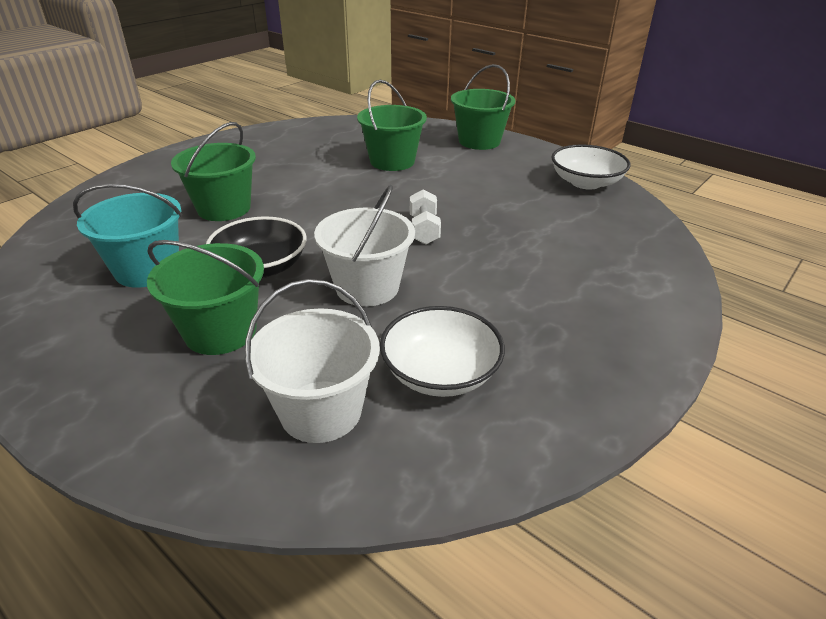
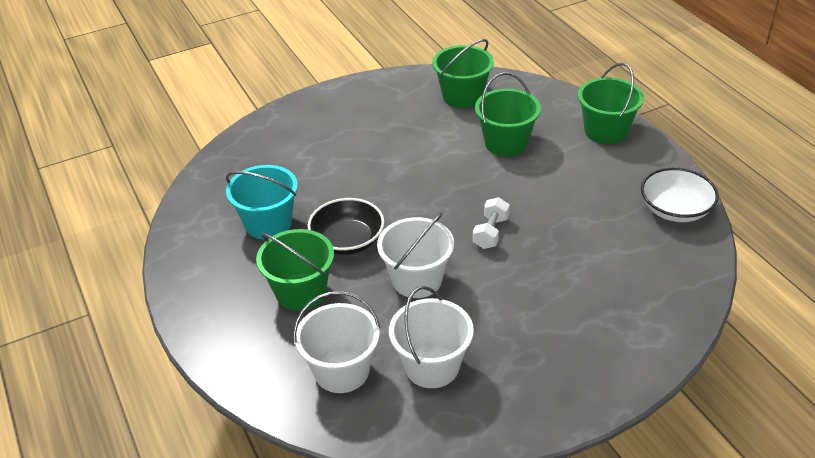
camera: 25 degrees right, 5 degrees up
green bucket [171,122,256,221] -> green bucket moved to [432,39,494,108]
white bowl [380,306,505,397] -> white bucket [389,286,474,388]

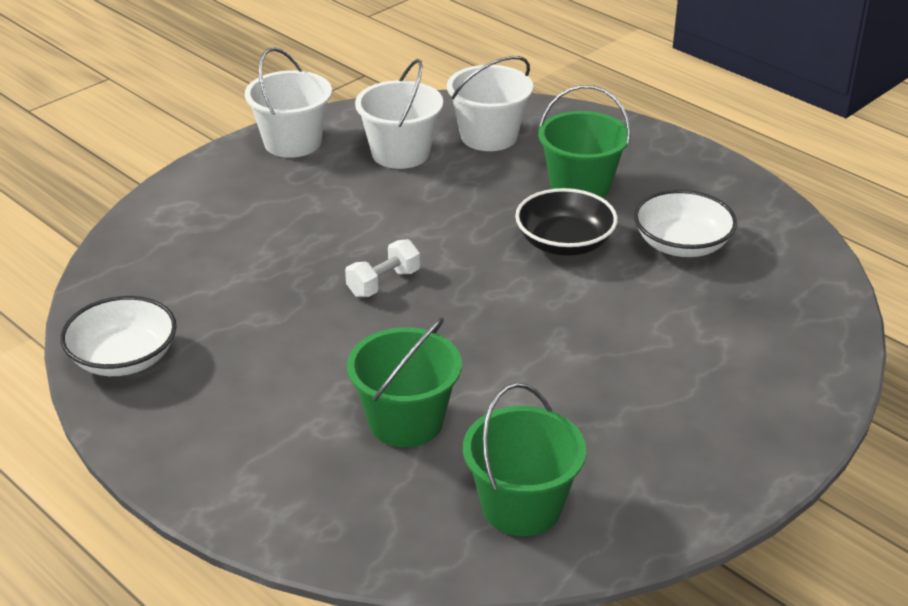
camera: 160 degrees right, 5 degrees down
turquoise bucket [226,165,298,239] -> white bowl [634,190,737,257]
white bucket [377,213,454,298] -> white bucket moved to [245,48,332,158]
white dumbbell [473,197,510,249] -> white dumbbell turned 45 degrees clockwise [345,239,420,297]
green bucket [578,63,644,144] -> none

